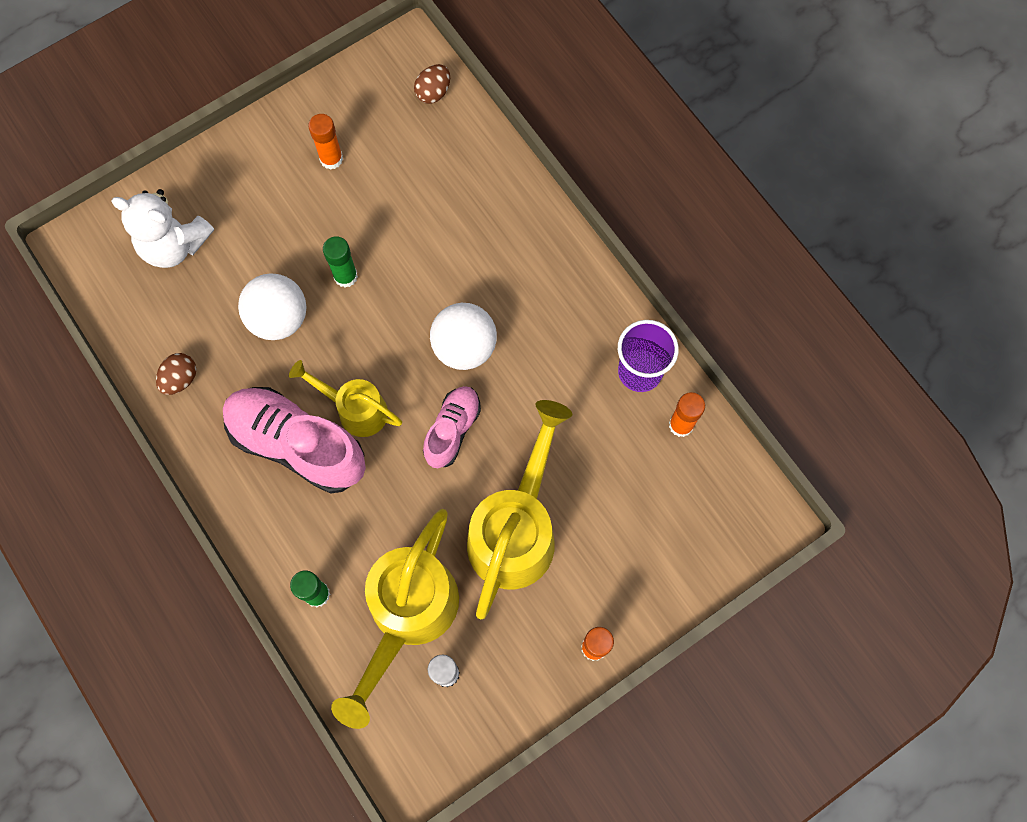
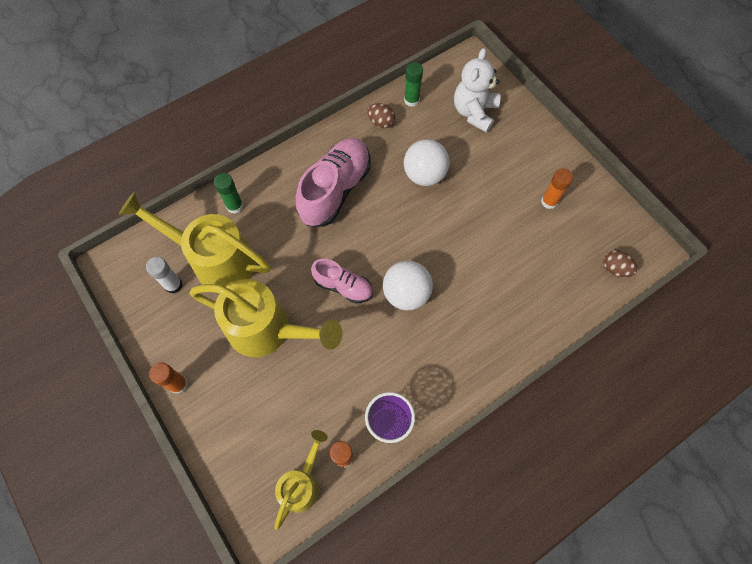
camera: 90 degrees right, 5 degrees down
yellow watering can [289,360,402,437] -> yellow watering can moved to [274,430,328,530]
green glue stick [323,236,358,288] -> green glue stick moved to [404,62,423,107]

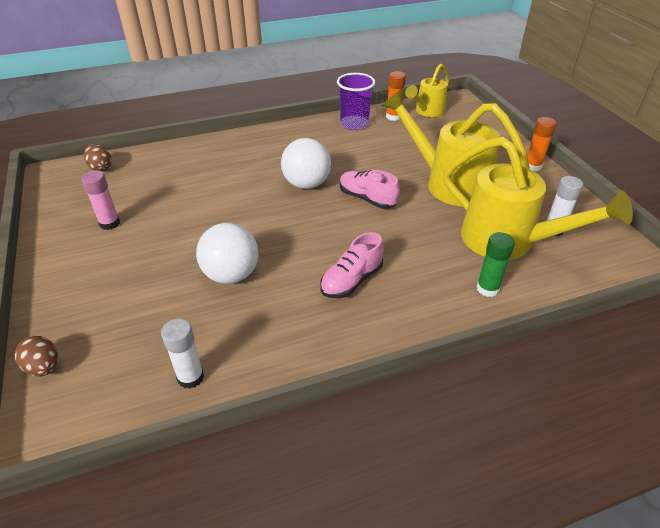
camera: 165 degrees left, 25 degrees down
pink shoe [296,138,371,227] -> pink shoe [320,232,384,298], size x0.57
brown egg [367,103,395,128] -> brown egg moved to [15,336,58,376]
green glue stick [404,62,423,107] -> white glue stick [161,319,204,389]
white teddy bear [454,48,500,133] -> none
orange glue stick [541,168,573,209] -> pink glue stick [81,170,120,230]

